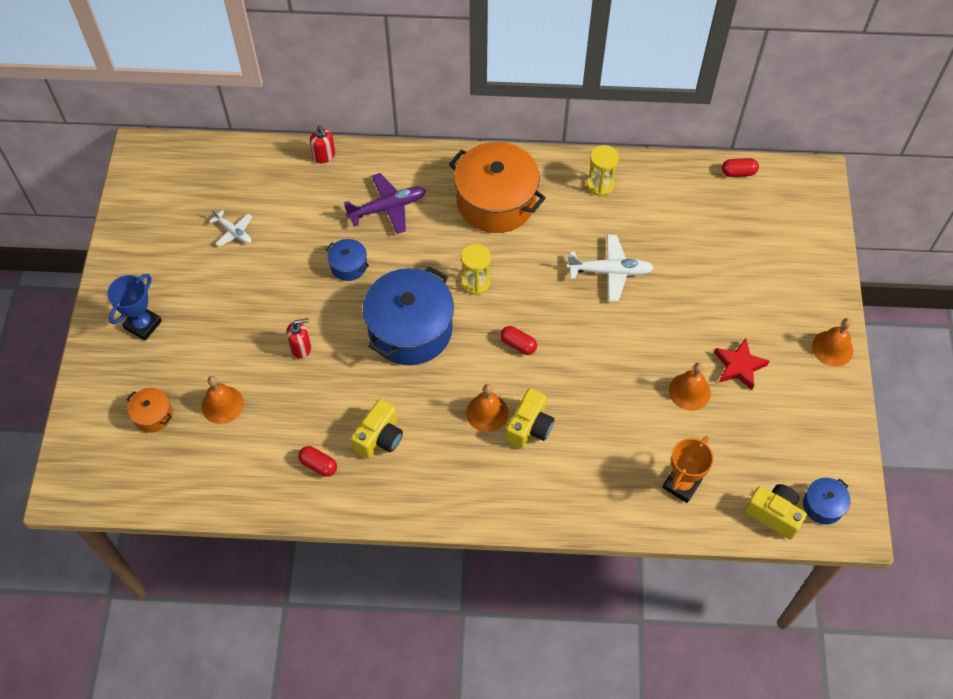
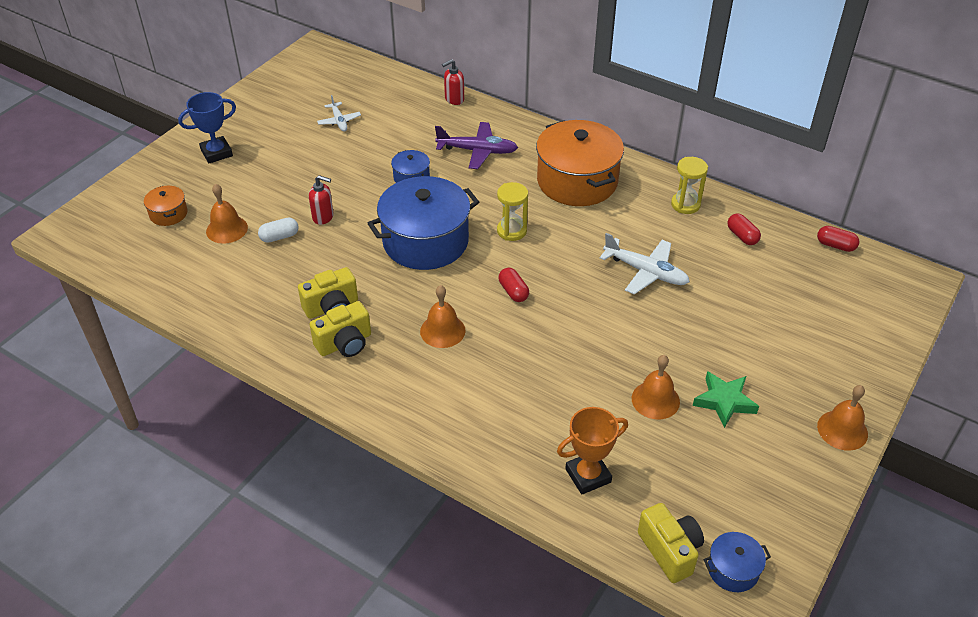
camera: 30 degrees right, 15 degrees down
red capsule [298,446,337,477] -> red capsule moved to [727,213,761,245]
red soap dispenser [310,126,335,164] -> red soap dispenser turned 60 degrees clockwise [442,59,464,105]
yellow camera [506,388,555,449] -> yellow camera moved to [309,301,371,357]
red star [714,338,769,390] -> green star [693,371,759,428]
none -> white capsule [258,218,299,243]

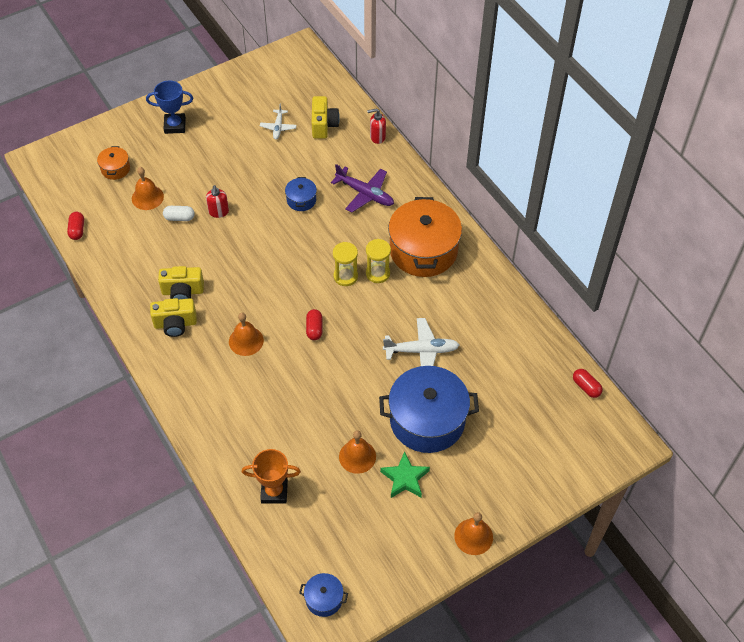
camera: 25 degrees right, 10 degrees up
red soap dispenser [309,175,334,225] -> red soap dispenser turned 45 degrees clockwise [206,185,229,218]
blue pot [368,176,479,270] -> blue pot moved to [379,366,479,453]
white plane [600,233,690,295] -> white plane turned 60 degrees counterclockwise [383,318,459,366]
yellow camera [638,503,704,583] -> yellow camera moved to [312,96,340,139]
yellow hourglass [671,157,708,214] -> yellow hourglass moved to [366,239,391,283]
red capsule [727,213,761,245] -> red capsule moved to [67,212,84,240]

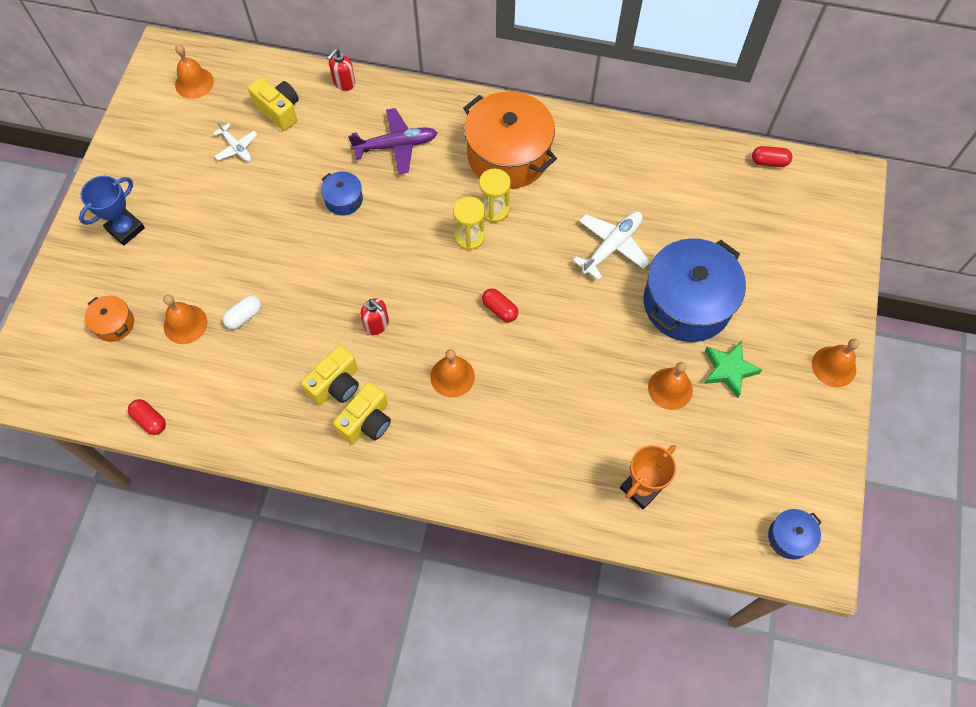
camera: 45 degrees left, 10 degrees up
red soap dispenser [206,185,229,218] -> red soap dispenser moved to [360,298,389,335]
none -> orange bell [175,44,214,99]

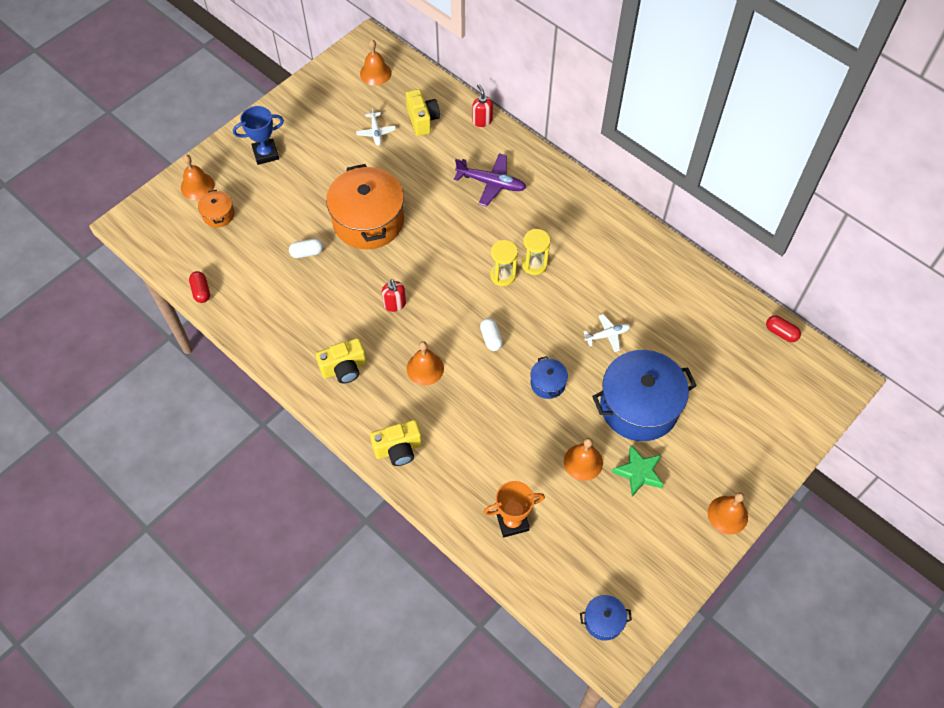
camera: 30 degrees right, 5 degrees down
orange bell [163,295,208,344] -> orange bell moved to [181,155,215,200]
yellow camera [301,345,359,406] -> yellow camera moved to [370,420,422,466]
blue pot [321,171,363,216] -> blue pot moved to [531,356,568,399]
red soap dispenser [327,49,355,91] -> red soap dispenser turned 90 degrees clockwise [472,84,493,127]
orange pot [463,91,557,189] -> orange pot moved to [326,164,404,249]
red capsule [482,288,518,322] -> white capsule [480,318,503,351]
white plane [573,212,650,280] -> white plane [583,314,630,352], size x0.61

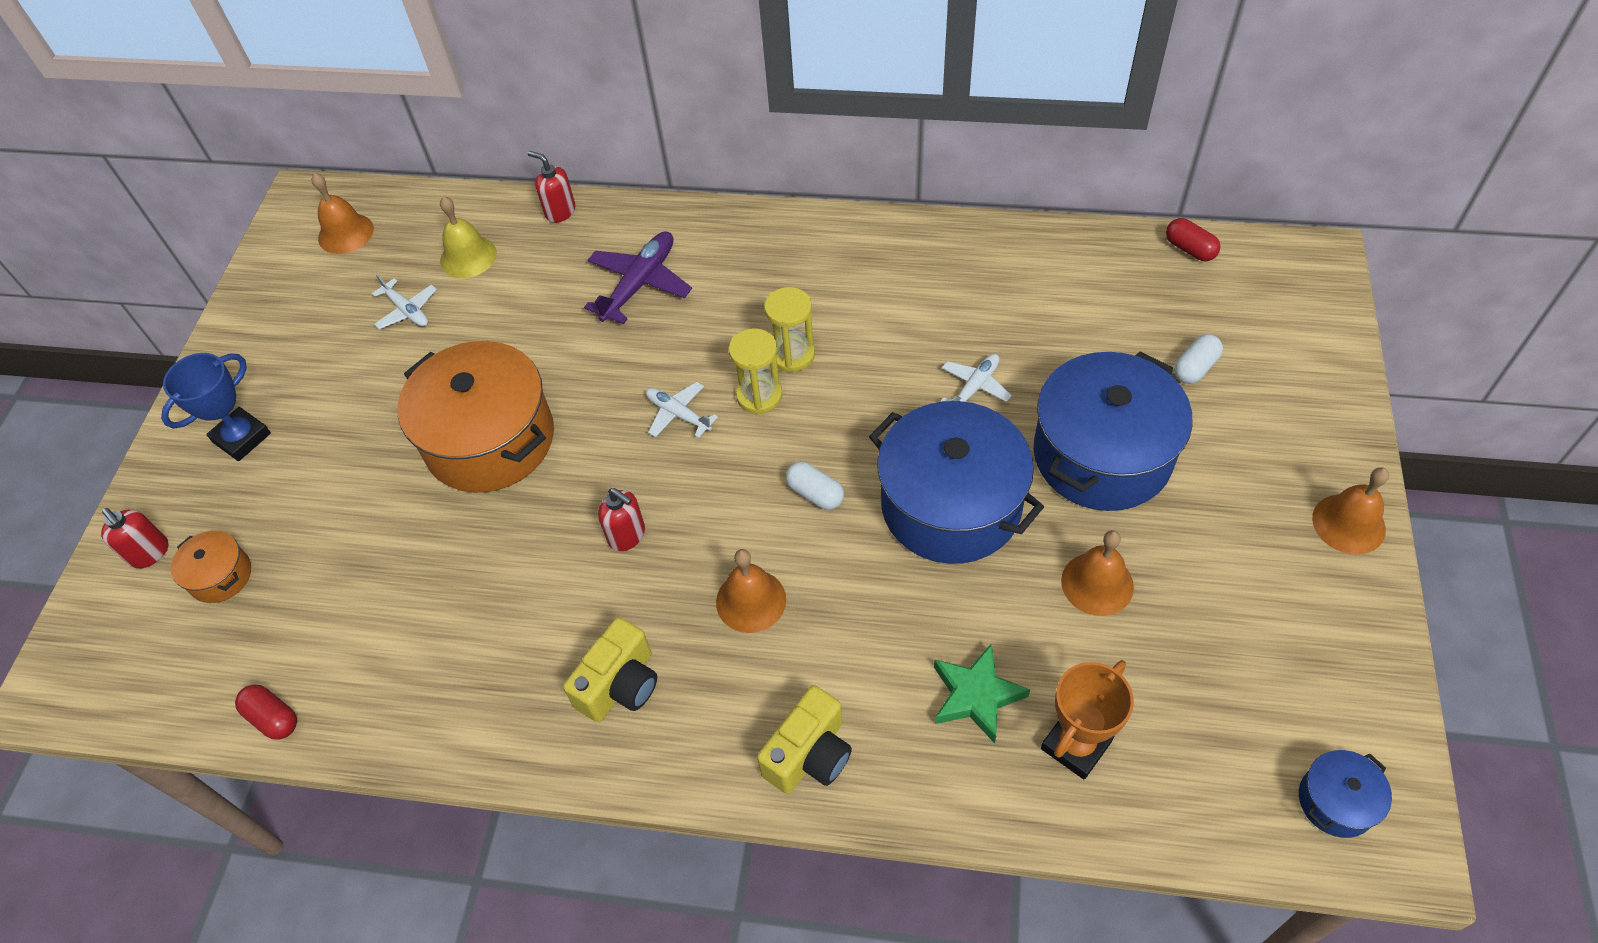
camera: 30 degrees left, 5 degrees down
orange bell [181,155,215,200] -> red soap dispenser [101,508,169,568]
white capsule [289,238,323,258] -> white capsule moved to [1174,334,1223,384]
yellow camera [406,89,440,136] -> yellow bell [440,196,497,278]
purple plane [454,153,526,207] -> purple plane turned 45 degrees counterclockwise [584,231,692,324]
blue pot [531,356,568,399] -> blue pot [869,401,1044,564], size x2.22
green star [612,446,664,497] -> green star moved to [934,643,1030,743]
red capsule [766,315,801,342] -> red capsule turned 45 degrees clockwise [1166,218,1221,261]
none -> white plane [646,382,718,438]

